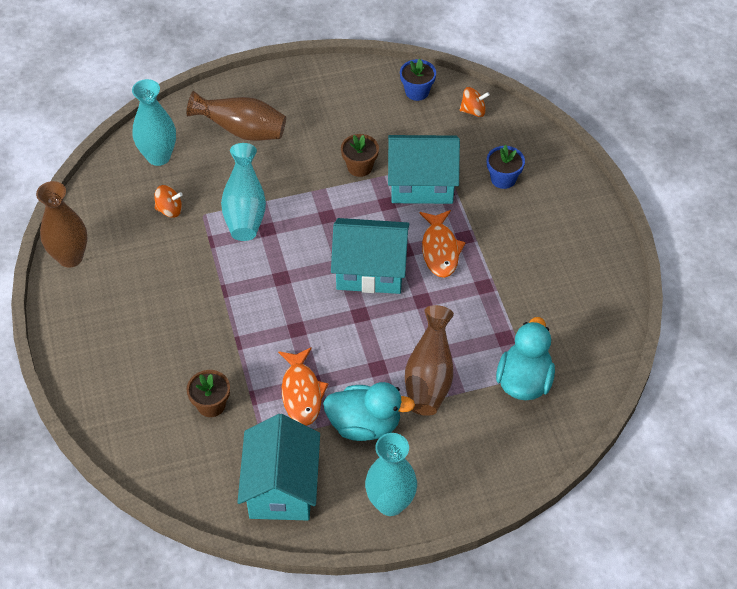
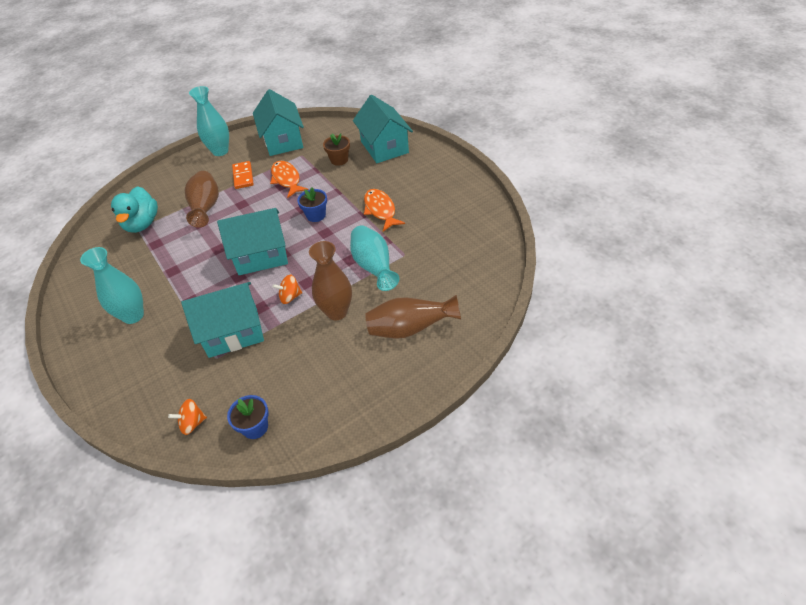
camera: 165 degrees right, 5 degrees down
brown vase [36,181,88,268] -> brown vase moved to [309,241,352,320]
turquoise vase [132,79,176,166] -> turquoise vase moved to [80,247,144,324]
orange spinning top [154,185,183,218] -> orange spinning top moved to [273,275,302,304]
turquoise duck [323,382,415,441] -> orange domino [232,161,254,189]
brown flower pot [341,134,379,177] -> none
orange fish [419,210,466,278] -> orange fish moved to [364,189,405,231]
blue flower pot [487,145,525,189] -> blue flower pot moved to [297,187,327,222]
none -> turquoise house [353,95,413,163]

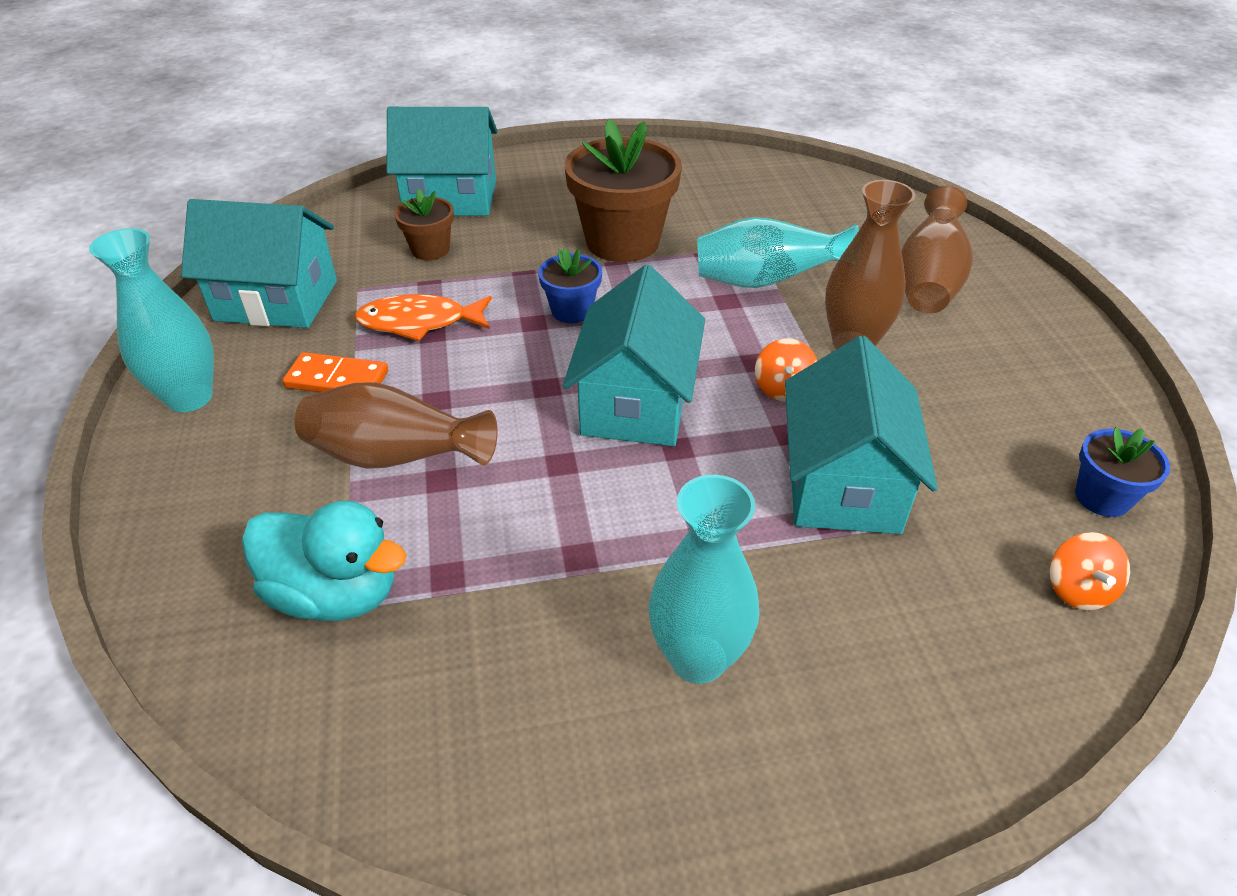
camera: 70 degrees left, 5 degrees down
orange fish [364,189,405,231] -> brown flower pot [565,119,682,262]

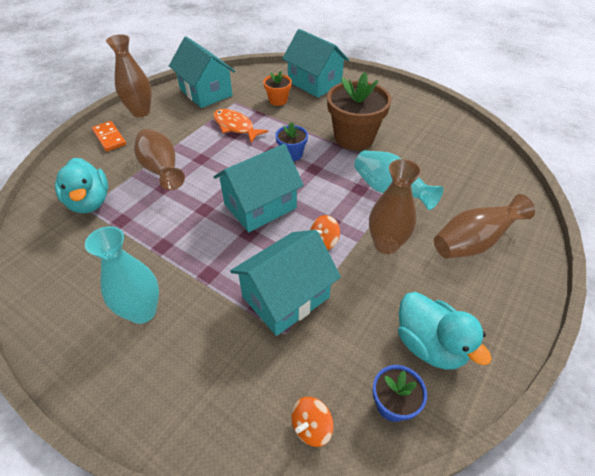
camera: 45 degrees right, 5 degrees up
turquoise vase [89,228,214,412] -> brown vase [106,34,152,117]
orange domino [283,352,388,392] -> orange domino moved to [92,121,126,152]
brown flower pot [394,189,454,260] -> orange flower pot [263,71,292,106]
none -> turquoise duck [398,292,492,370]

